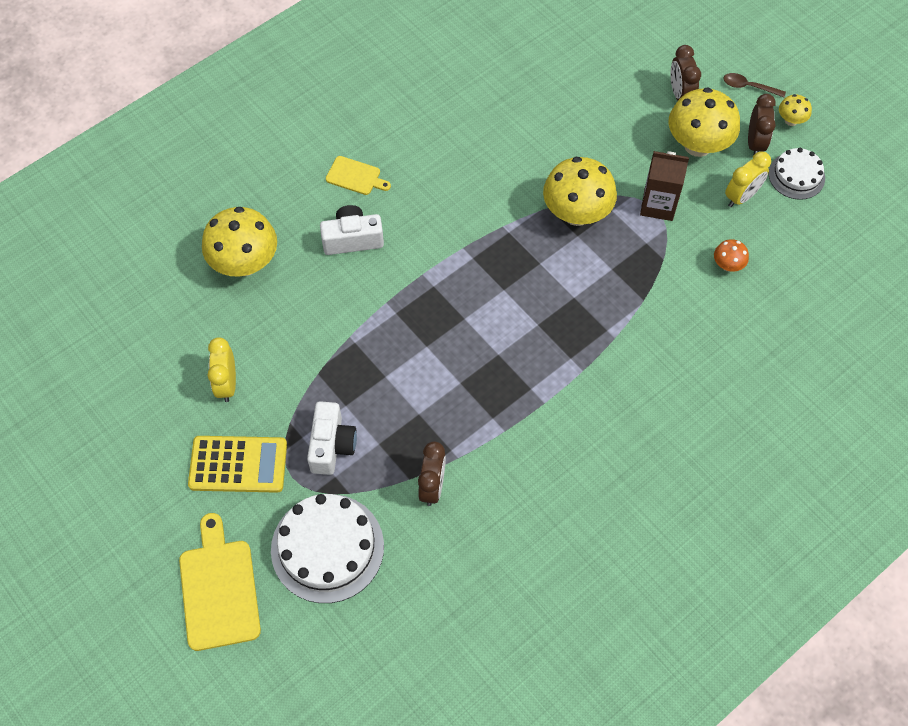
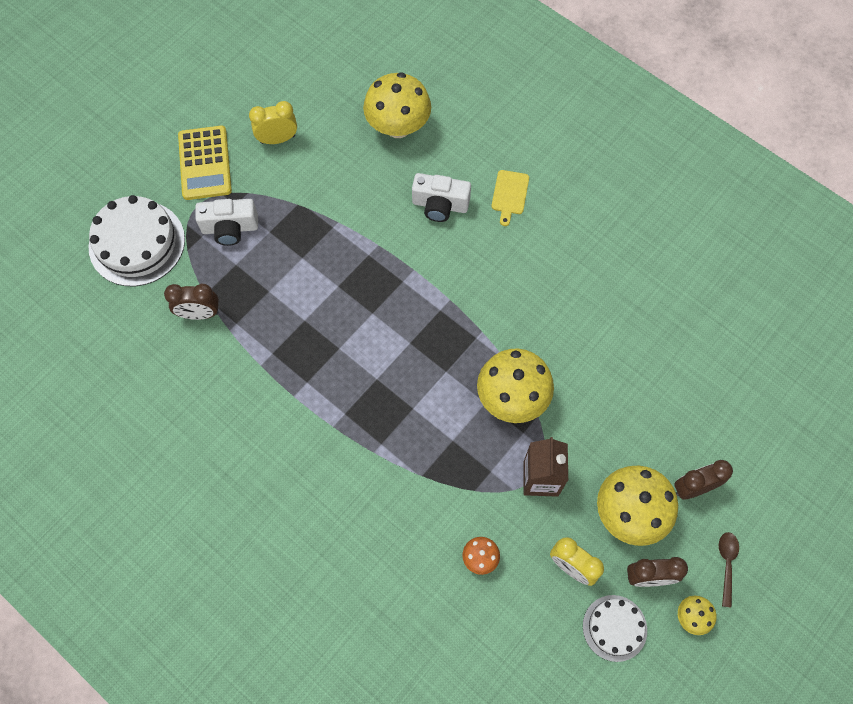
camera: 80 degrees right, 5 degrees up
yellow cutting board [179,513,261,651] -> none
white camera [320,205,384,255] -> white camera turned 120 degrees clockwise [412,173,471,222]

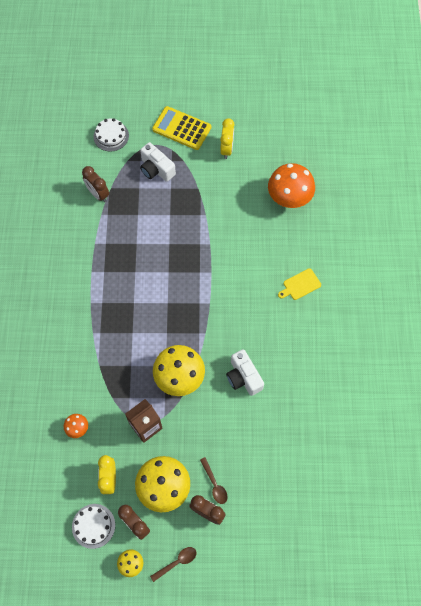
camera: 50 degrees right, 0 degrees up
white cake [89,195,185,286] -> white cake [94,118,129,152], size x0.58
yellow calculator [178,126,232,200] -> yellow calculator turned 75 degrees clockwise [152,106,211,150]
yellow clock [249,101,297,144] -> yellow clock turned 60 degrees clockwise [220,118,234,159]
yellow mushroom [363,72,431,138] -> orange mushroom [268,163,315,208]
white camera [412,173,471,222] -> white camera moved to [226,349,264,396]
none -> brown spoon [200,457,228,504]

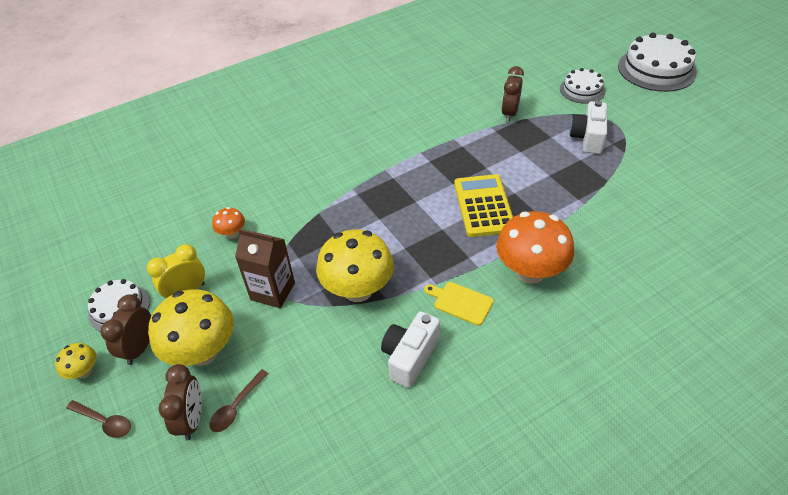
camera: 60 degrees right, 20 degrees down
yellow calculator [152,106,211,150] -> yellow calculator moved to [454,174,513,237]
yellow clock [220,118,234,159] -> none
orange mushroom [268,163,315,208] -> orange mushroom moved to [496,211,574,284]
yellow cutting board [278,268,321,300] -> yellow cutting board moved to [424,282,494,326]
none -> white cake [618,33,697,92]

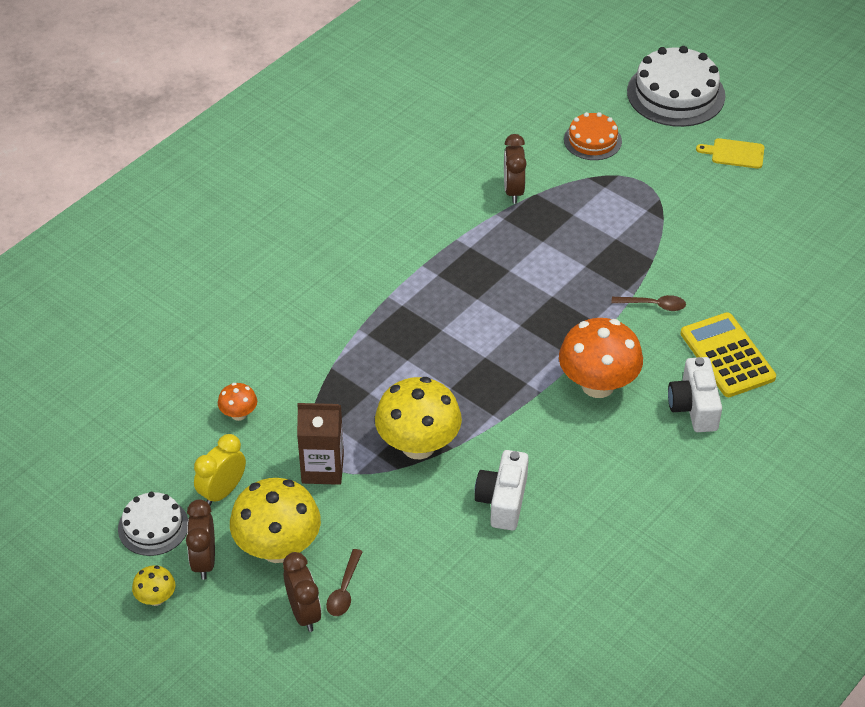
camera: 20 degrees left, 0 degrees up
brown spoon [66,400,131,438] -> brown spoon moved to [612,295,686,311]
yellow cutting board [424,282,494,326] -> yellow cutting board moved to [696,138,764,169]
yellow calculator [454,174,513,237] -> yellow calculator moved to [681,312,776,397]
white cake [560,68,606,104] -> orange cake [564,112,622,160]
white camera [570,101,607,154] -> white camera moved to [668,357,722,432]

